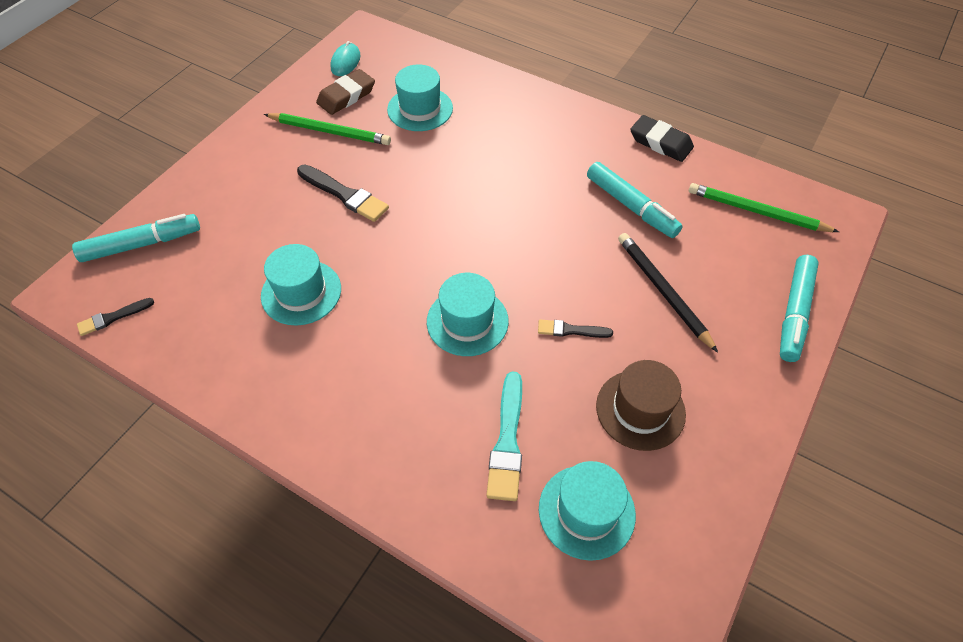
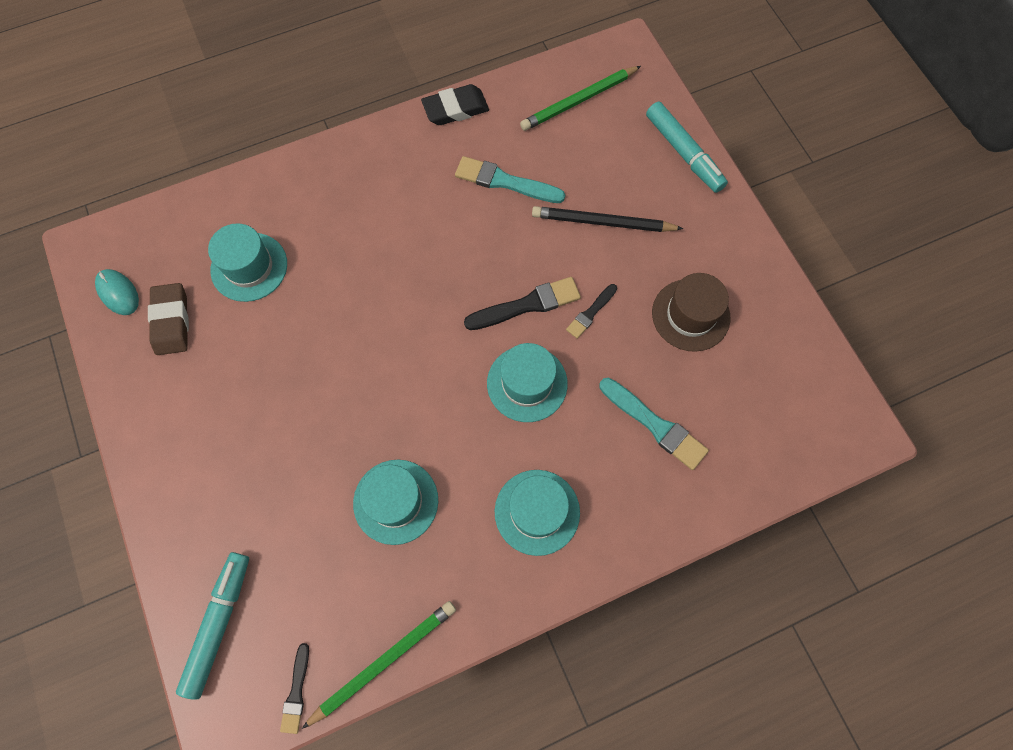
camera: 55 degrees left, 15 degrees up
green pencil [264,113,391,145] -> green pencil moved to [302,601,456,729]
black brush [297,164,389,222] -> black brush moved to [464,277,581,330]
turquoise hat [539,461,636,561] -> turquoise hat moved to [495,470,580,556]
turquoise marker [587,162,683,238] -> turquoise brush [455,156,565,203]

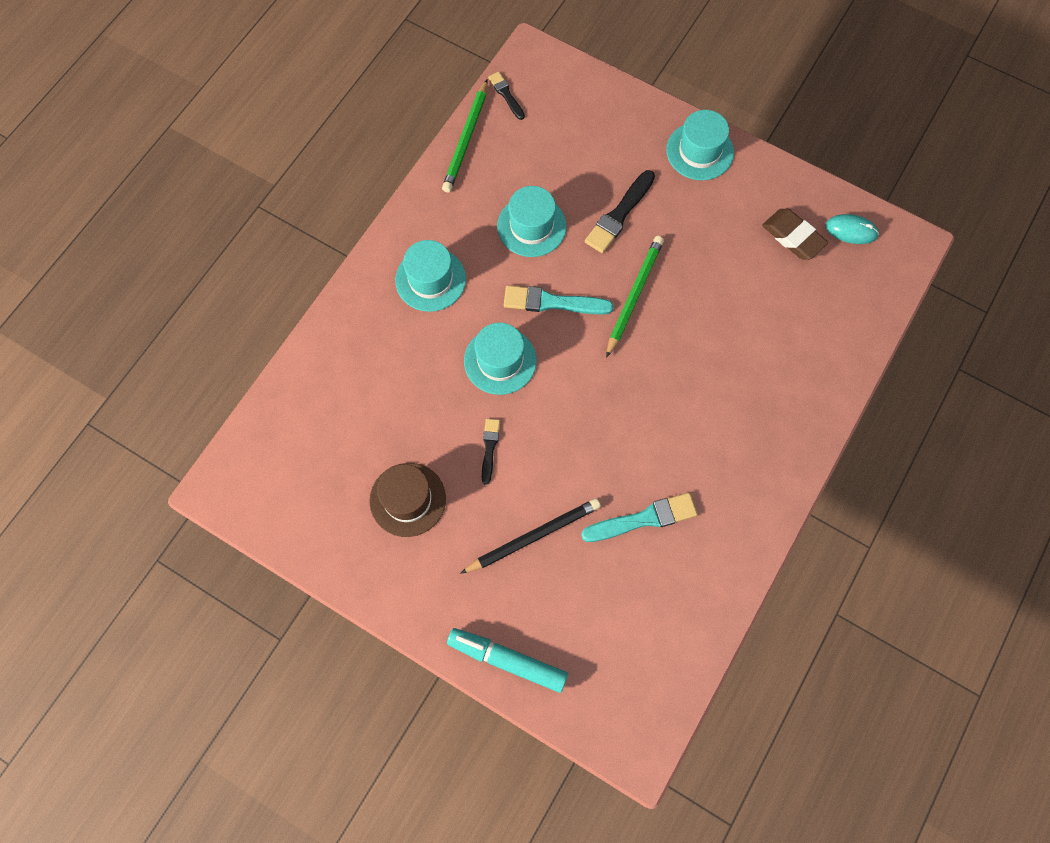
camera: 145 degrees right, 0 degrees up
turquoise marker [176,552,249,700] -> none
turquoise hat [208,223,287,302] -> turquoise hat moved to [666,110,734,180]
black eraser [421,84,489,125] -> none
black brush [464,277,581,330] -> black brush moved to [585,170,655,253]
green pencil [520,66,641,131] -> green pencil moved to [606,236,664,358]
turquoise brush [599,378,709,470] -> turquoise brush moved to [504,285,614,314]

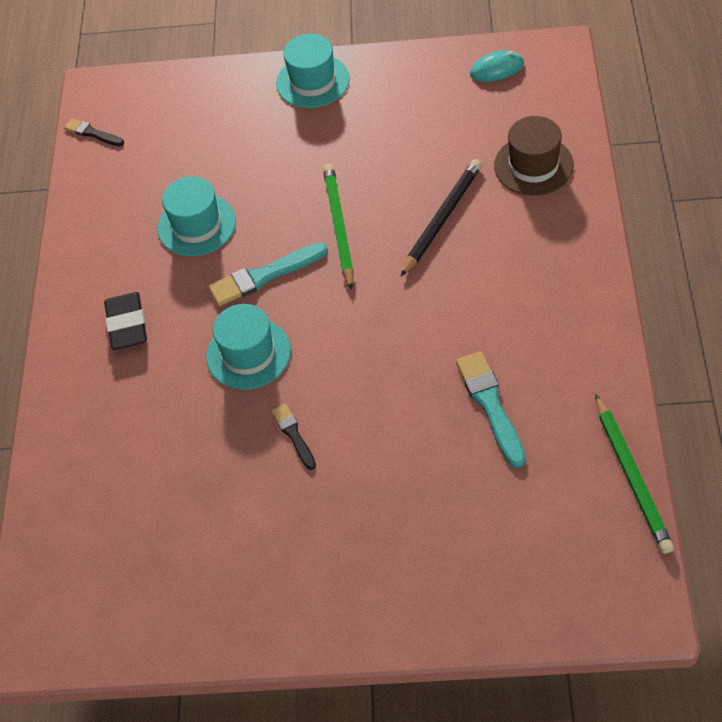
camera: 25 degrees left, 15 degrees down
brown hat [369,463,446,537] -> brown hat moved to [494,116,574,196]
turquoise hat [395,240,466,312] -> black eraser [104,292,147,350]
green pencil [442,80,488,193] -> green pencil moved to [595,394,674,554]
turquoise marker [447,628,568,693] -> none
black pencil [460,498,601,574] -> black pencil moved to [401,159,482,277]
turquoise brush [581,493,698,542] -> turquoise brush turned 60 degrees counterclockwise [456,351,526,468]
black brush [585,170,655,253] -> none
brown eraser [762,209,828,260] -> none

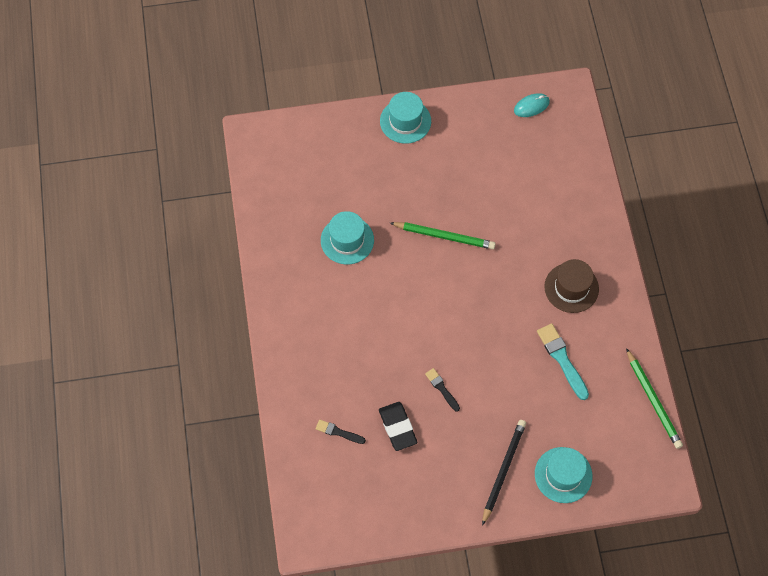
camera: 15 degrees left, 10 degrees up
black brush [64,118,124,146] -> black brush moved to [316,420,366,444]
black eraser [104,292,147,350] -> black eraser moved to [379,402,417,451]
turquoise hat [206,304,291,390] -> turquoise hat moved to [535,447,592,503]
turquoise brush [208,242,328,306] -> none
green pencil [323,164,354,290] -> green pencil turned 120 degrees clockwise [390,222,496,249]
black pencil [401,159,482,277] -> black pencil moved to [482,420,526,526]
brown hat [494,116,574,196] -> brown hat moved to [544,259,599,313]

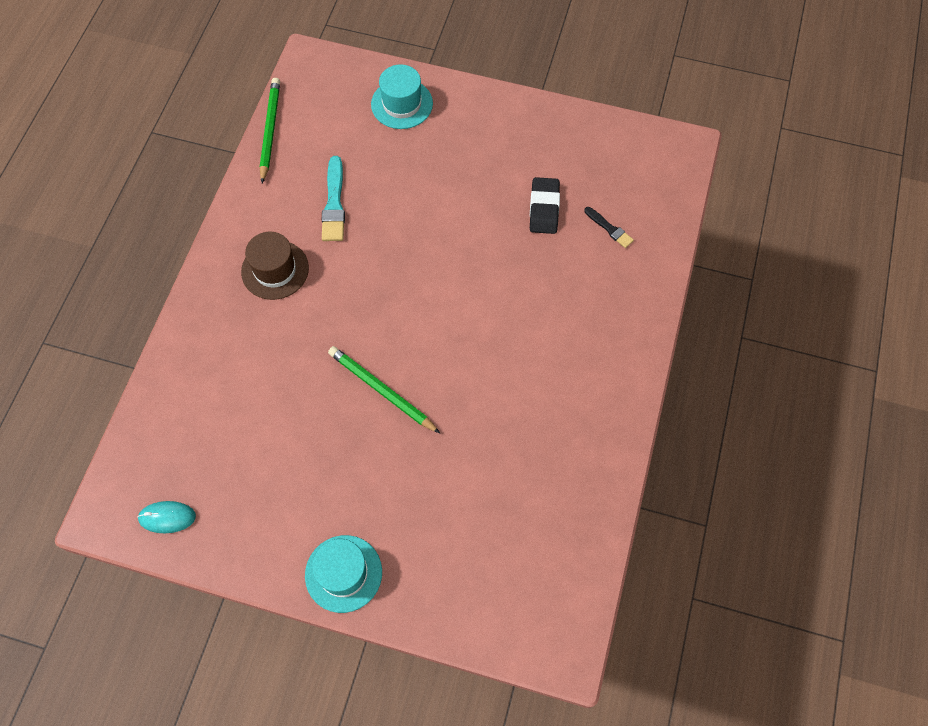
camera: 155 degrees left, 0 degrees up
turquoise hat [321,211,374,264] -> none
black brush [425,368,460,412] -> none
black pencil [482,420,526,526] -> none

